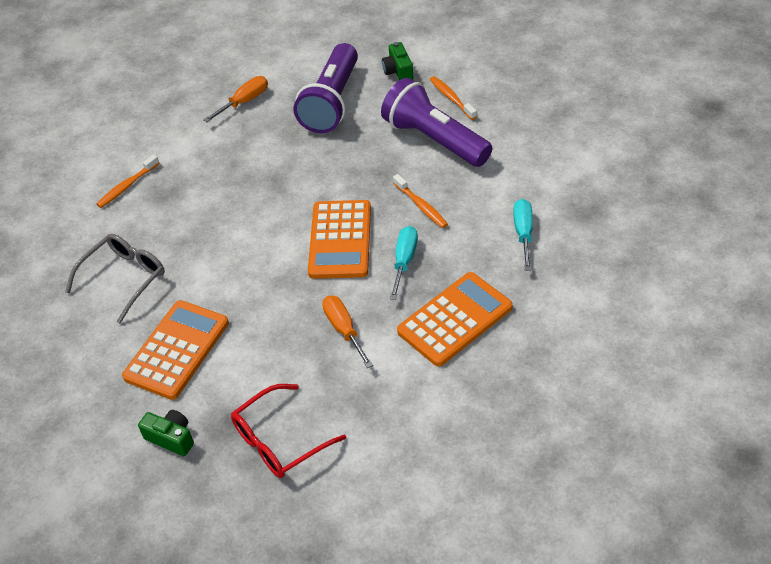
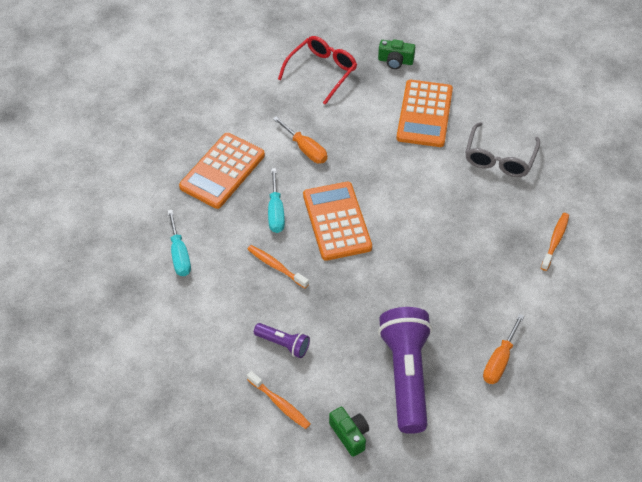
camera: 160 degrees right, 5 degrees up
purple flashlight [381,78,492,167] -> purple flashlight [254,323,310,358], size x0.47

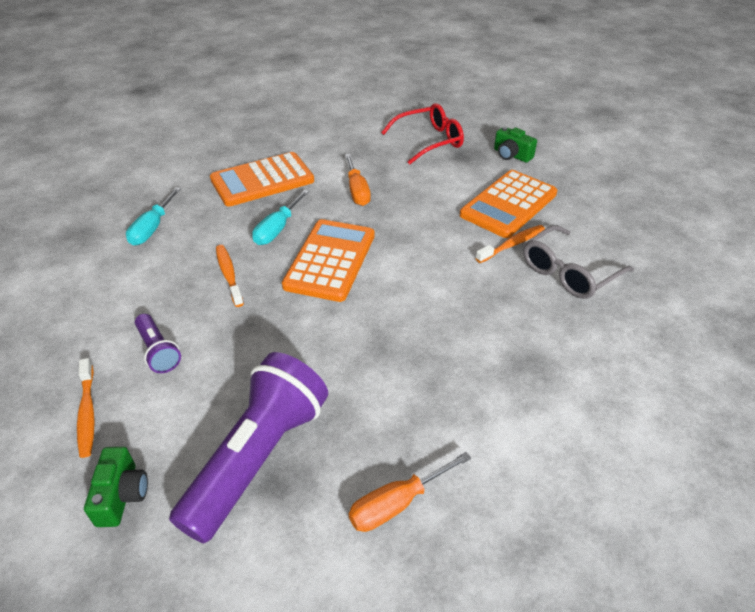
camera: 30 degrees right, 10 degrees down
orange toothbrush [541,213,569,271] -> orange toothbrush moved to [476,225,545,263]

